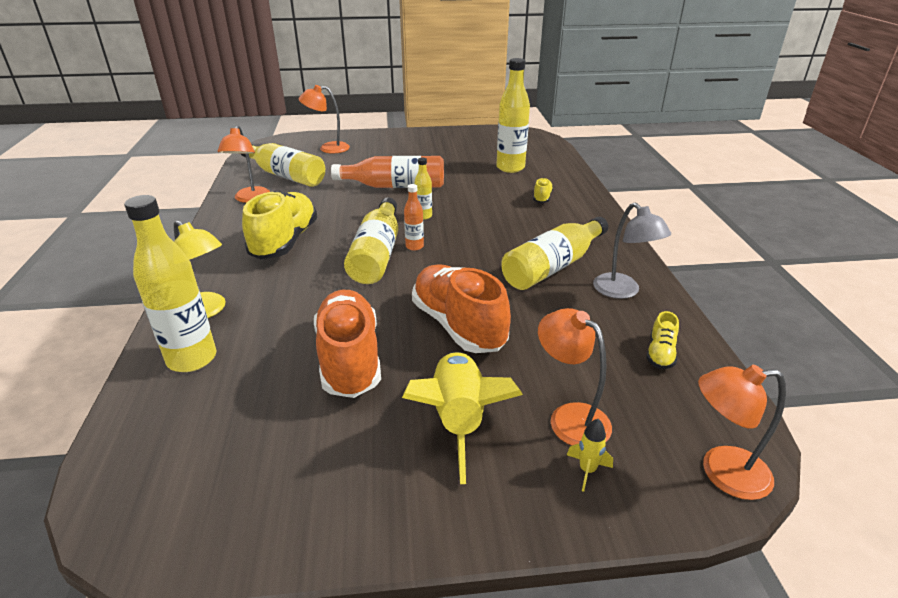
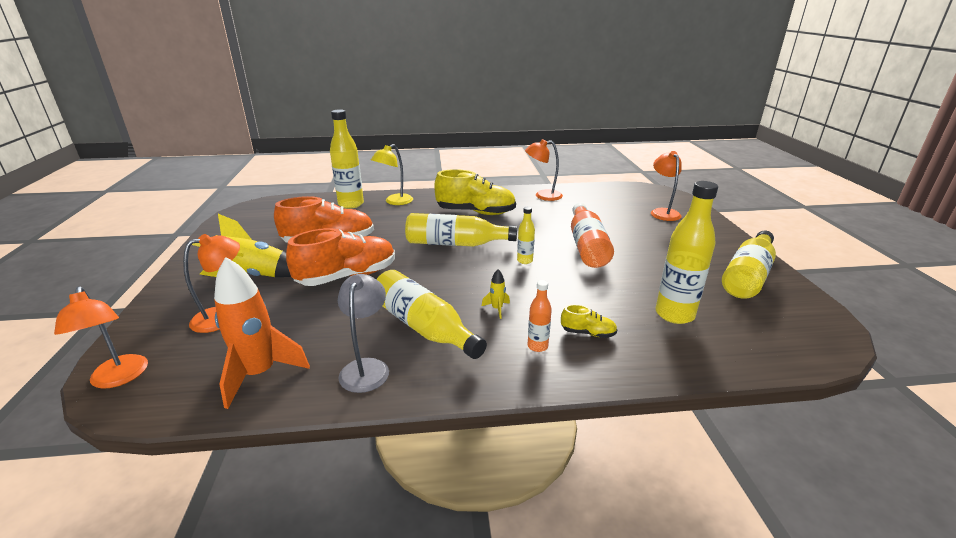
camera: 90 degrees right, 5 degrees down
yellow bottle [241,143,325,187] -> yellow bottle moved to [722,231,776,299]
orange bottle [404,184,424,251] -> orange bottle moved to [527,280,552,352]
yellow rocket [567,419,613,492] -> yellow rocket moved to [482,269,510,319]
grey lamp [593,203,671,299] -> grey lamp turned 120 degrees clockwise [338,274,389,393]
yellow shoe [646,311,679,369] -> orange rocket [214,257,310,409]
orange lamp [698,365,786,500] -> orange lamp turned 150 degrees clockwise [54,286,148,389]

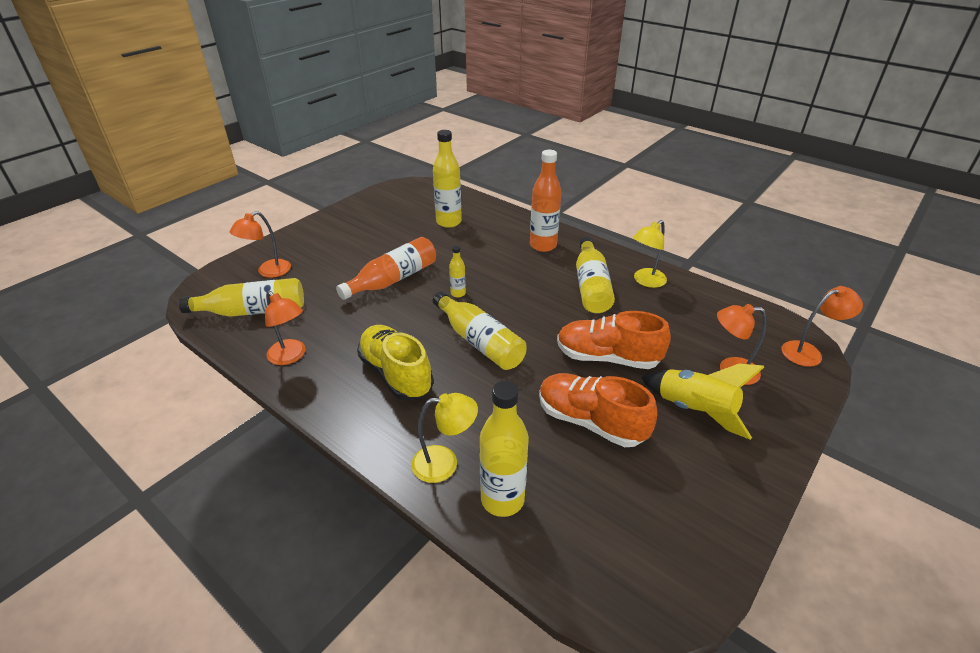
camera: 135 degrees left, 10 degrees up
orange lamp [54,286,148,389] -> orange lamp turned 60 degrees clockwise [781,286,863,367]
orange rocket [214,257,310,409] -> none
grey lamp [338,274,389,393] -> yellow lamp [633,220,667,288]
yellow rocket [482,269,510,319] -> none
orange bottle [527,280,552,352] -> orange bottle [530,150,561,252], size x2.01
yellow shoe [561,304,617,338] -> none
yellow bottle [722,231,776,299] -> yellow bottle moved to [179,278,304,317]

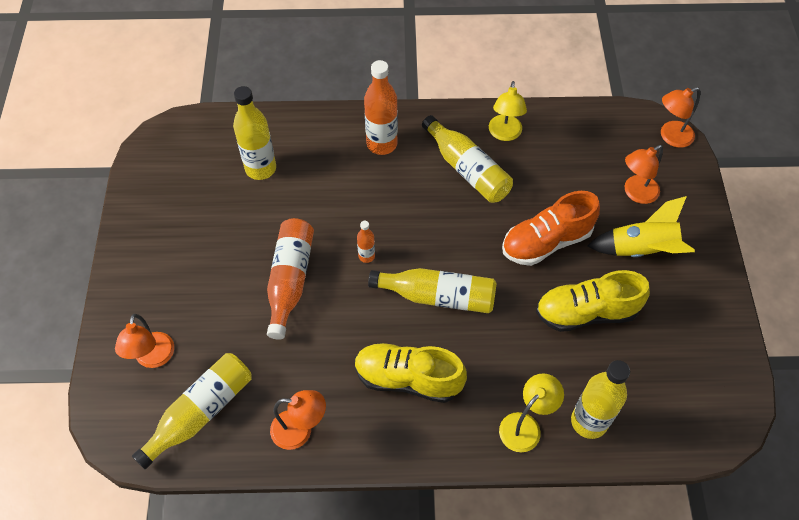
camera: 40 degrees left, 20 degrees up
yellow bottle [449,246,466,298] -> orange bottle [357,221,375,263]
orange shoe [539,373,657,447] -> yellow shoe [536,270,650,332]
orange lamp [781,286,863,367] -> orange lamp turned 150 degrees counterclockwise [661,87,700,148]

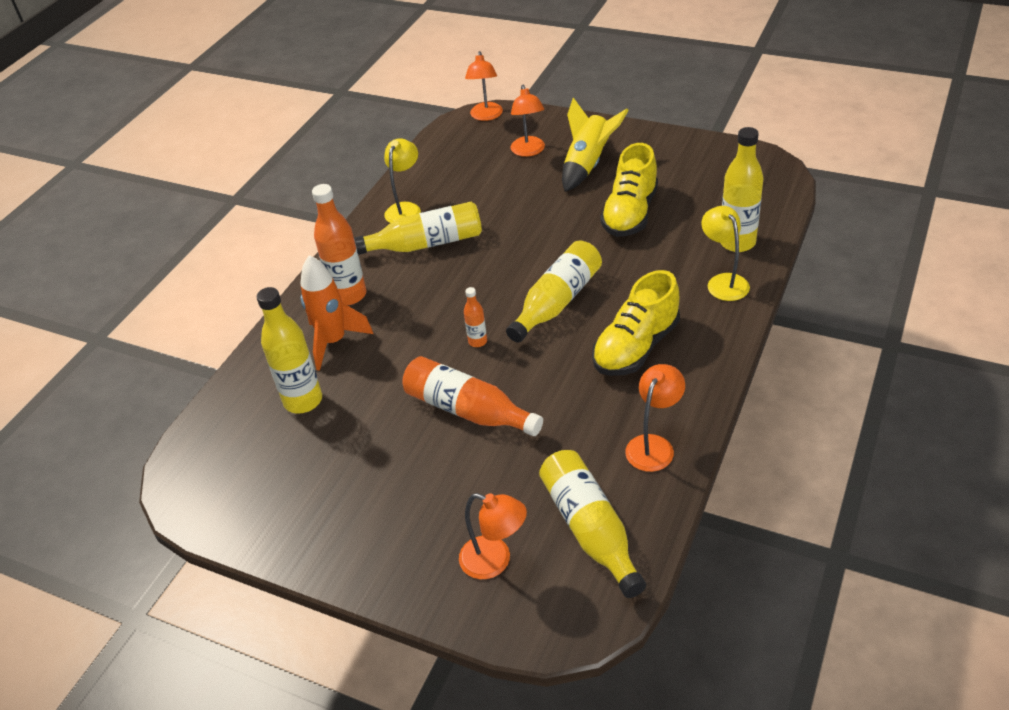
camera: 60 degrees left, 15 degrees down
yellow lamp [489,81,527,141] -> yellow lamp turned 105 degrees counterclockwise [384,138,421,223]
orange shoe [502,191,600,266] -> none
none -> orange rocket [301,255,373,371]

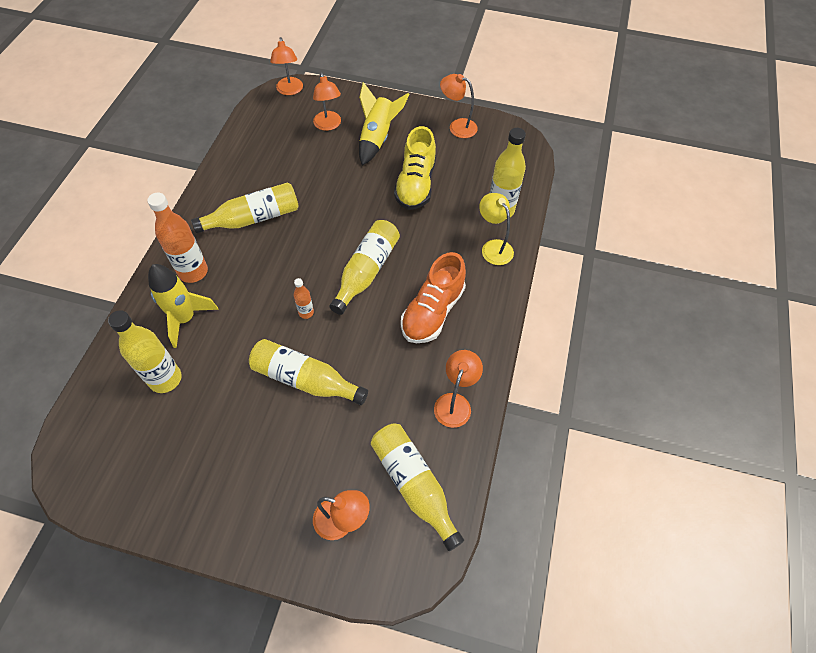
camera: 15 degrees left, 15 degrees up
orange rocket [301,255,373,371] -> yellow rocket [148,264,219,348]
yellow lamp [384,138,421,223] -> none
orange bottle [402,356,543,436] -> yellow bottle [249,339,368,405]
yellow shoe [592,270,680,376] -> orange shoe [401,252,466,343]
none -> orange lamp [440,74,478,138]

